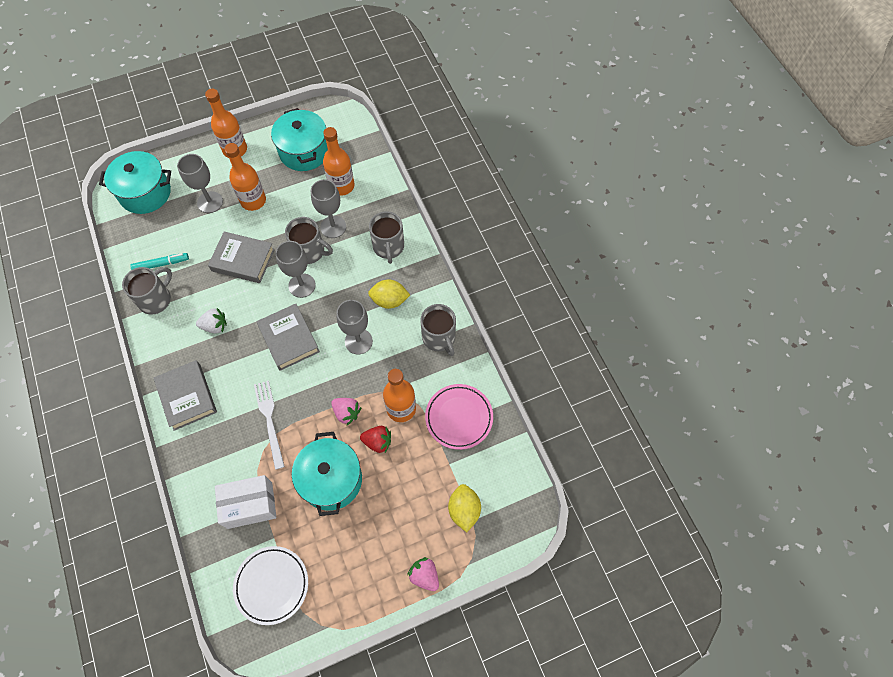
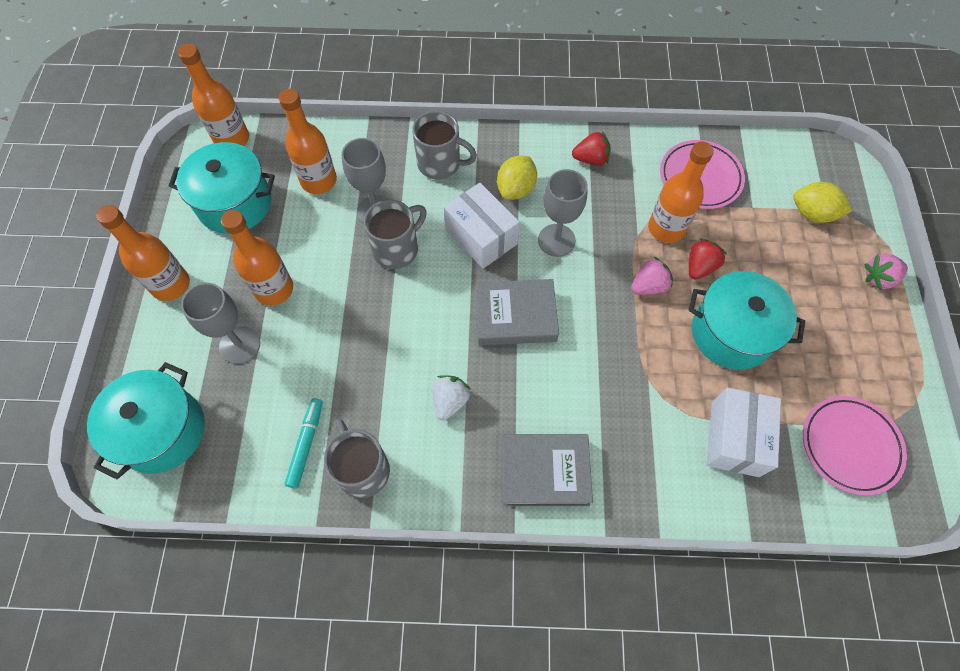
camera: 65 degrees left, 0 degrees up
grey book [208,232,275,283] -> none
white plate [233,546,308,625] -> pink plate [803,396,907,495]
white fork [254,380,285,470] -> none
grey goblet [275,241,316,298] -> none
grey mug [420,304,456,356] -> red strawberry [572,131,611,166]
none -> orange bottle [178,44,249,146]
none -> white box [444,183,520,269]

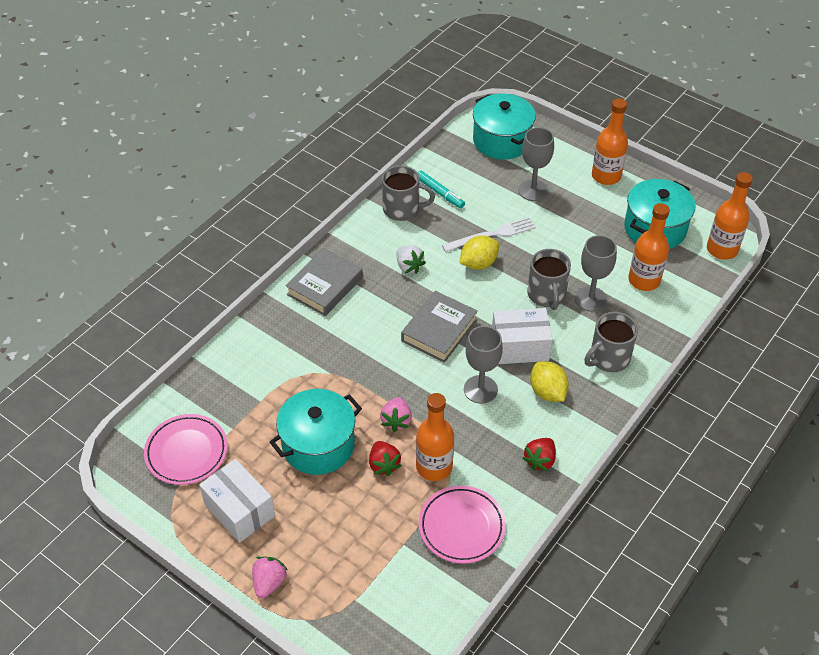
camera: 125 degrees right, 15 degrees down
orange bottle [221,210,293,306] -> none
white box [707,387,781,477] -> white box moved to [199,459,275,543]
yellow lemon [793,182,852,223] -> yellow lemon moved to [460,236,499,270]
none -> white fork [442,217,536,252]

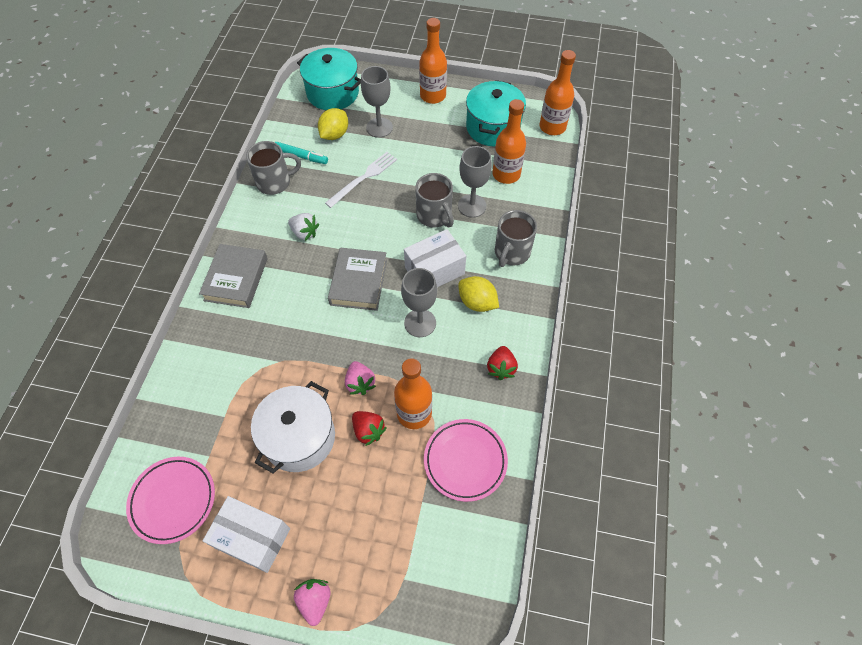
camera: 25 degrees left, 10 degrees up
turquoise pot [270,389,362,475] -> white pot [251,381,335,473]
yellow lemon [460,236,499,270] -> yellow lemon moved to [318,108,348,140]

